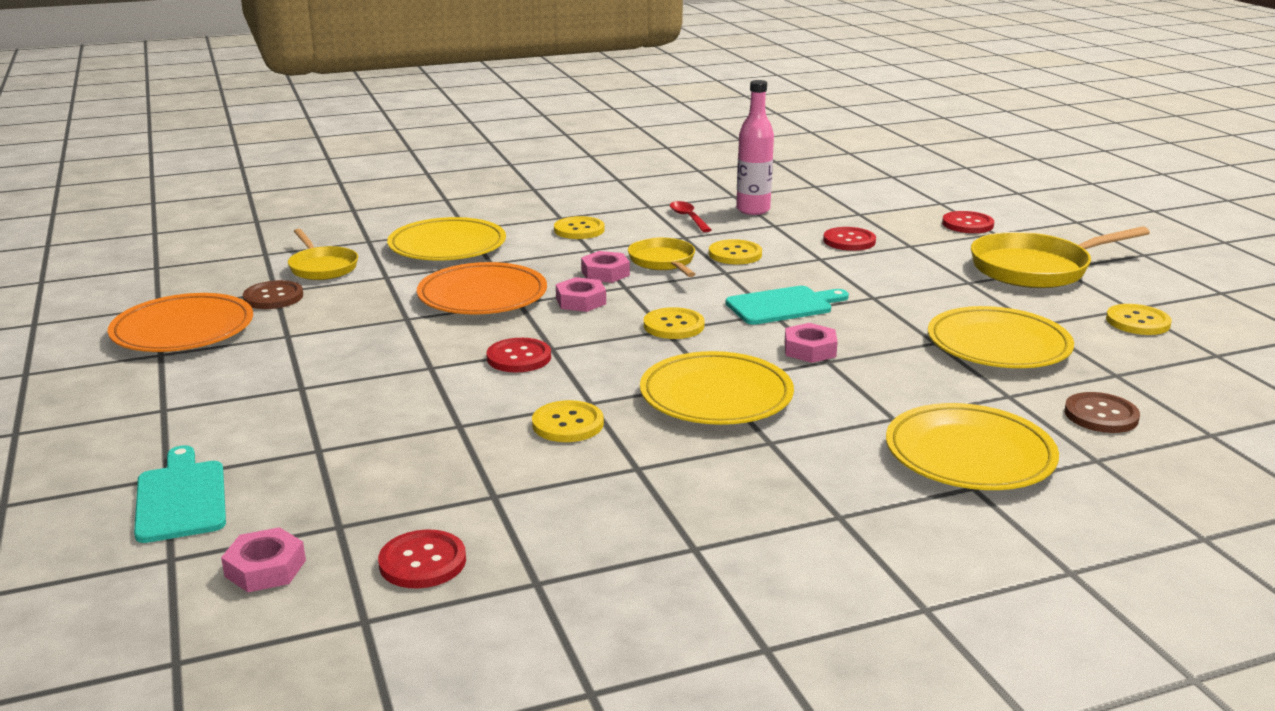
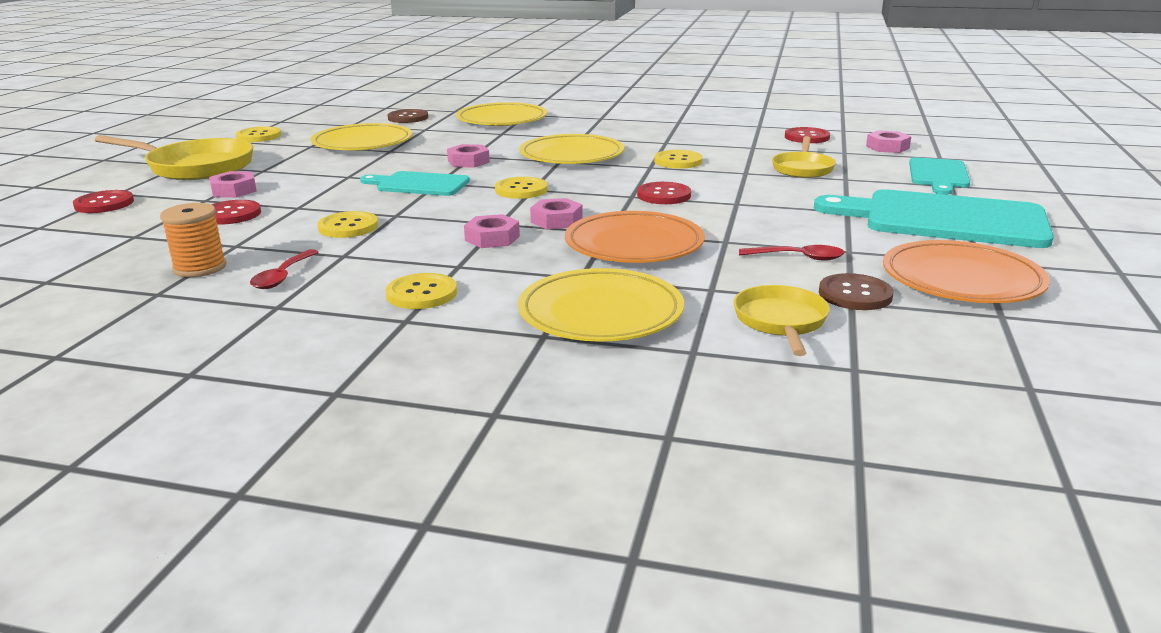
camera: 145 degrees left, 0 degrees up
yellow pan [628,238,695,277] -> yellow pan moved to [772,136,836,178]
pink bottle [736,80,774,215] -> orange spool [160,203,226,277]
none -> pink nut [209,171,257,198]
none -> red spoon [739,245,845,260]
none -> turquoise cutting board [814,189,1054,248]

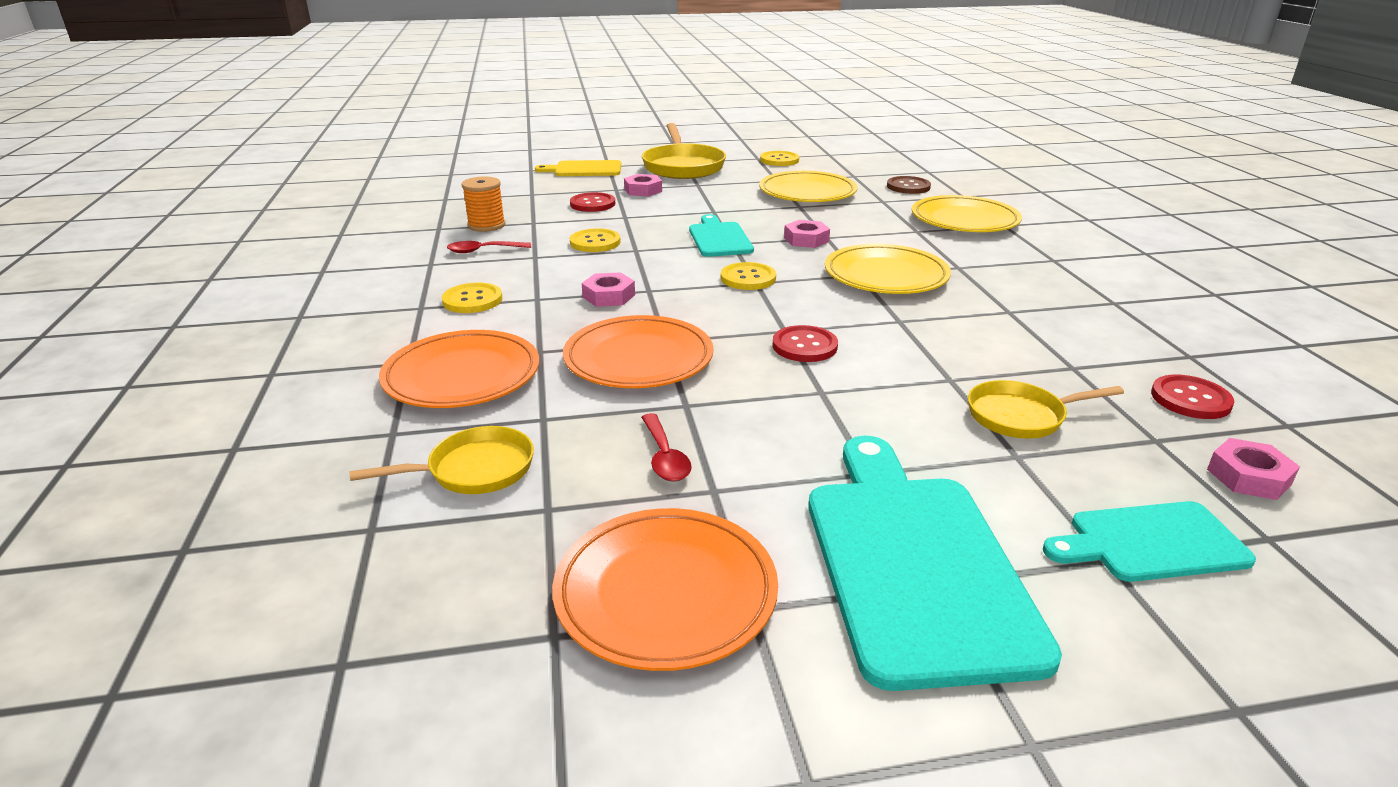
camera: 65 degrees right, 5 degrees up
red button [73,190,134,213] -> yellow cutting board [535,160,621,176]
yellow plate [518,268,684,342] -> orange plate [379,330,539,408]
pink nut [530,198,583,230] -> none
yellow button [654,150,703,169] -> none
brown button [819,273,894,310] -> none

